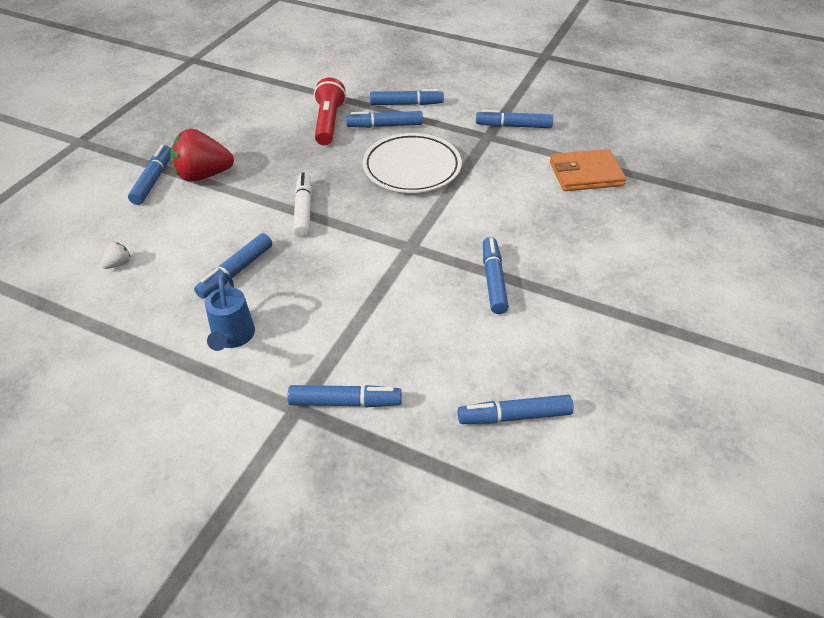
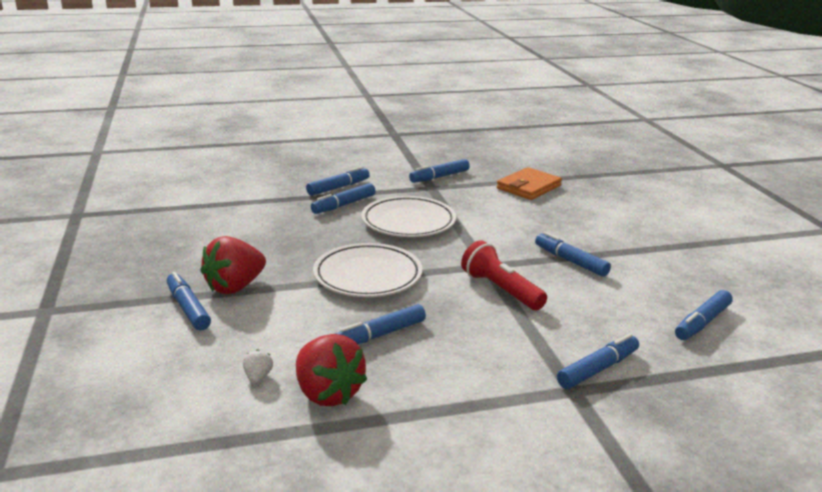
camera: 40 degrees left, 20 degrees down
blue marker [194,233,272,299] -> blue marker turned 60 degrees clockwise [335,304,426,344]
blue watering can [205,272,255,351] -> none
white marker [293,172,312,237] -> white plate [313,243,423,297]
red flashlight [314,77,346,145] -> red flashlight moved to [461,240,547,310]
none -> red strawberry [296,334,367,406]

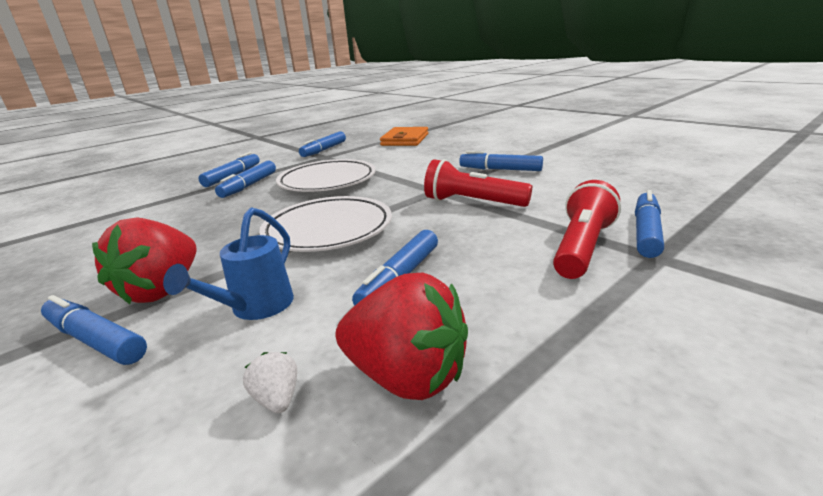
camera: 25 degrees left, 0 degrees up
blue marker [675,290,733,340] -> none
none -> blue watering can [163,208,294,320]
none -> red flashlight [553,180,621,279]

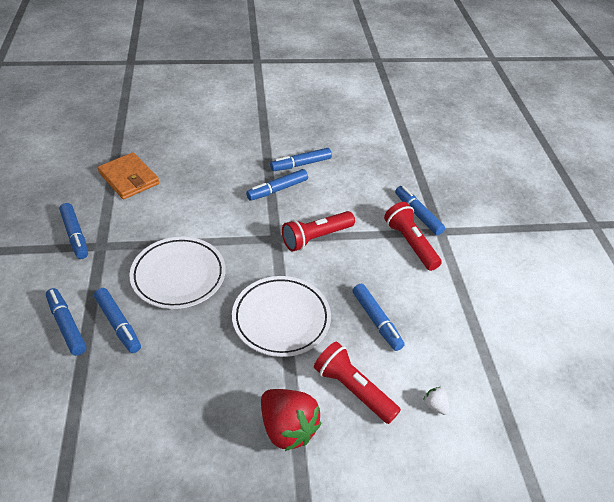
camera: 60 degrees left, 20 degrees up
blue marker [41,295,147,365] -> blue marker moved to [270,148,332,171]
blue watering can [163,208,294,320] -> red flashlight [314,341,401,424]
white strawberry [243,352,297,413] -> white strawberry turned 45 degrees clockwise [423,387,449,415]
red strawberry [335,272,468,400] -> none

